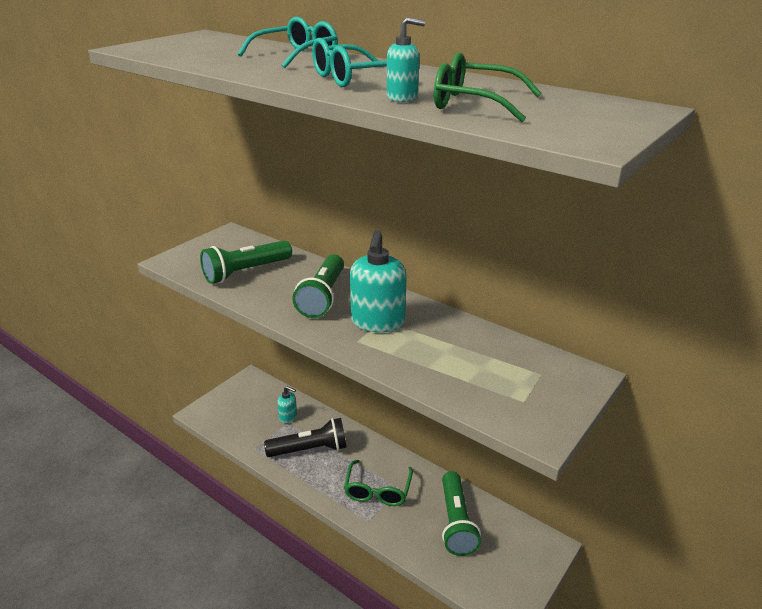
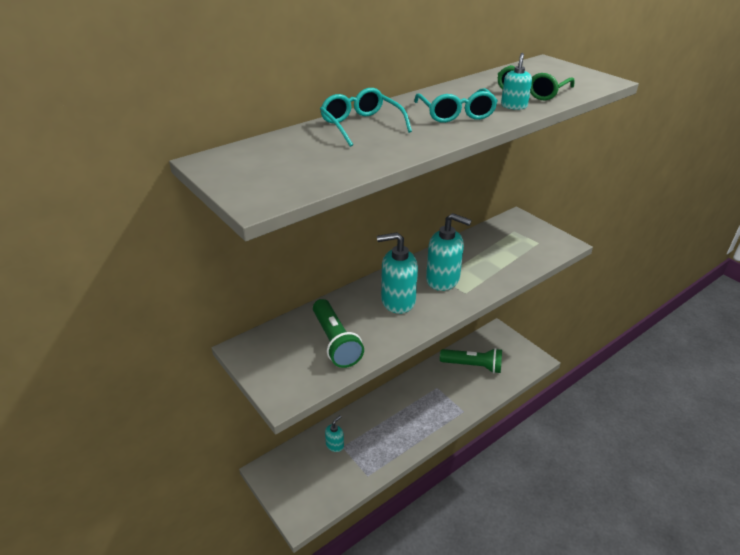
camera: 75 degrees left, 5 degrees up
black flashlight [264,418,347,457] -> none
green flashlight [292,254,344,318] -> turquoise soap dispenser [377,232,418,314]
green glasses [344,460,413,506] -> none

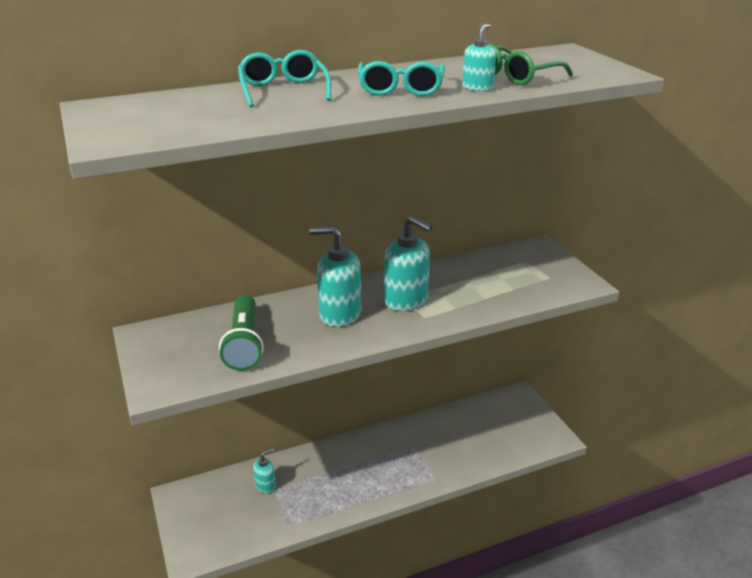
camera: 15 degrees right, 5 degrees down
green flashlight [440,348,502,373] -> none

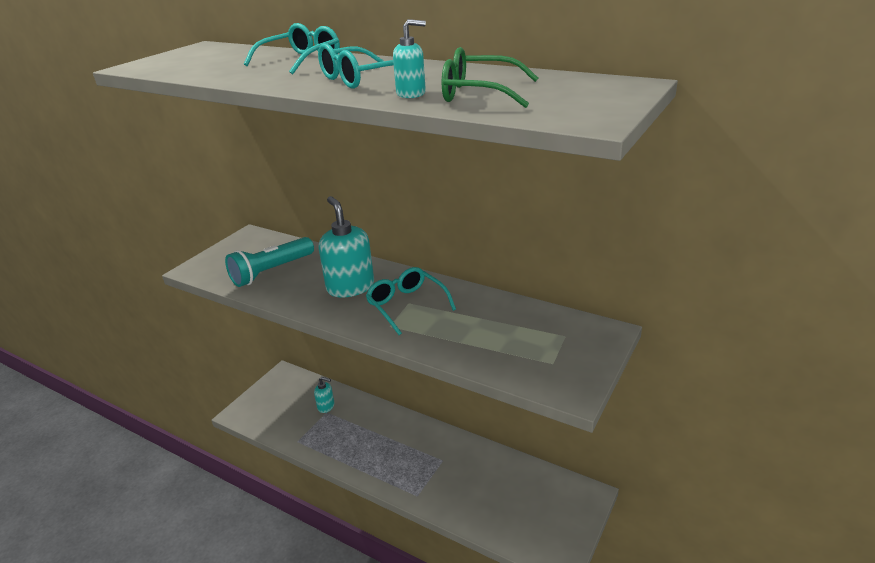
camera: 55 degrees right, 0 degrees up
green flashlight [219,295,264,371] -> turquoise flashlight [225,237,314,287]
turquoise soap dispenser [384,215,433,311] -> turquoise glasses [366,267,456,335]

